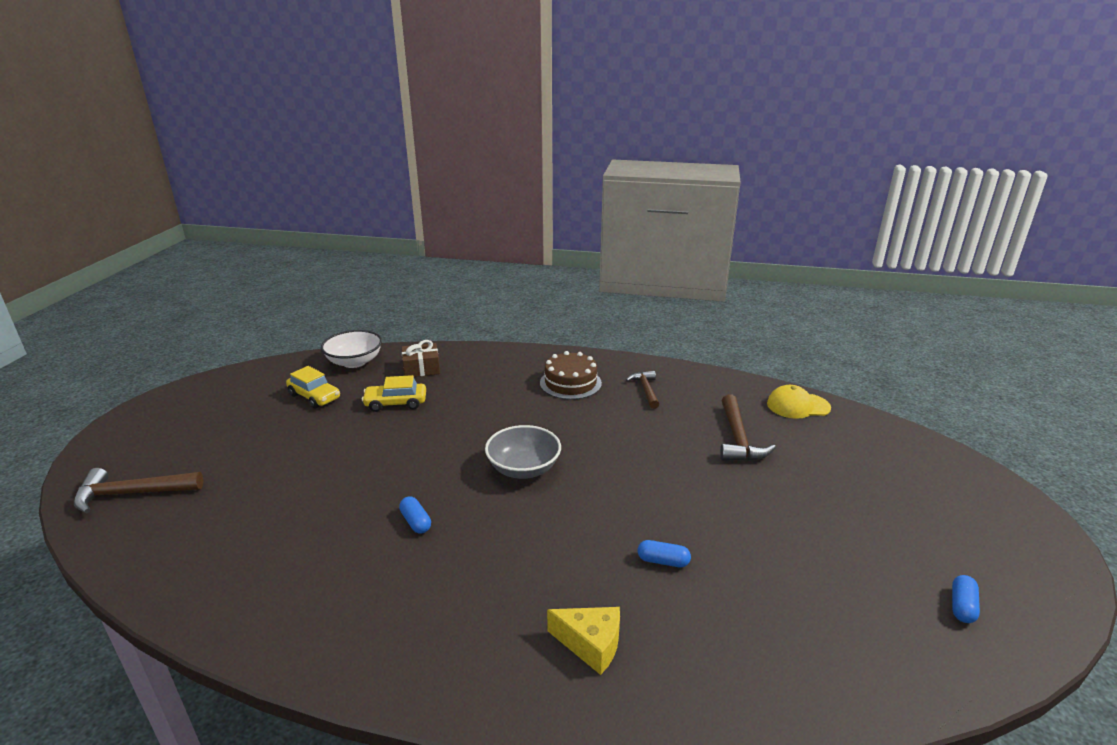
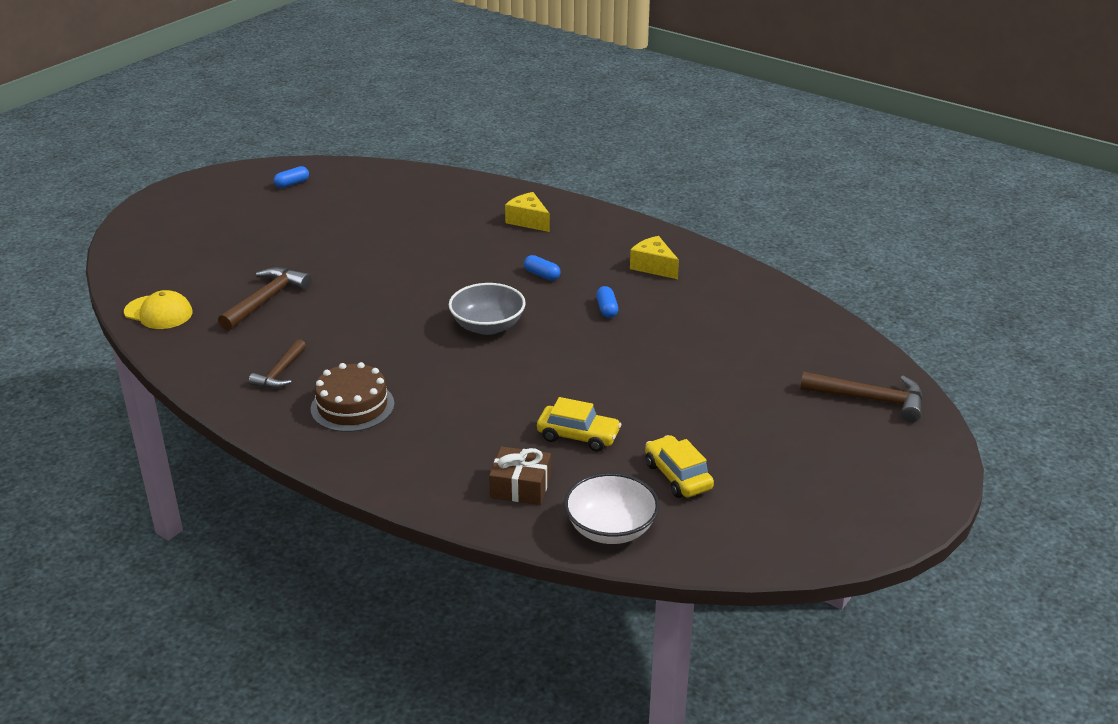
camera: 155 degrees left, 5 degrees up
blue capsule [638,540,691,567] -> blue capsule moved to [524,255,561,281]
none -> yellow cheese [630,236,679,279]

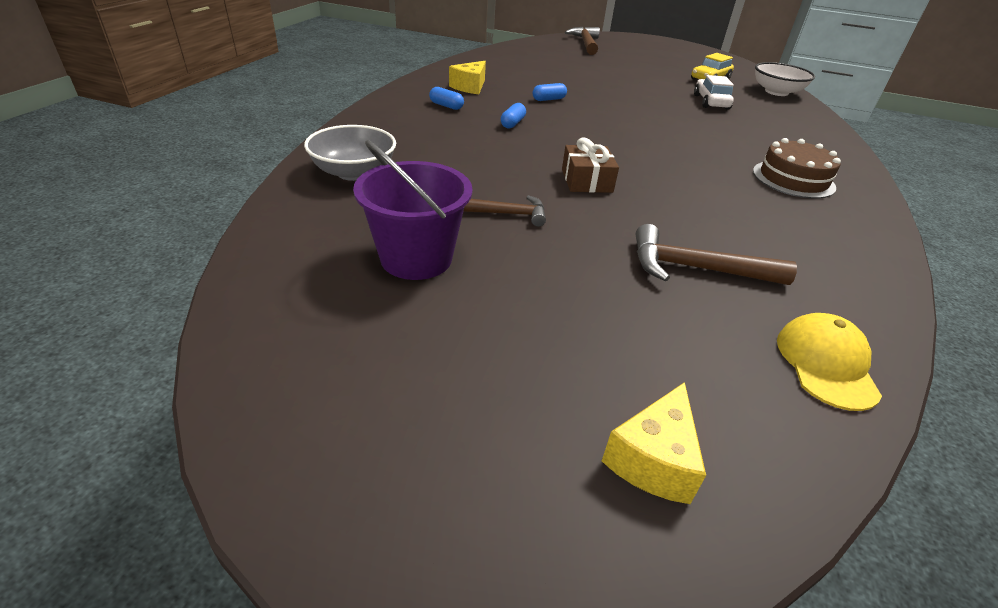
camera: 110 degrees left, 5 degrees up
brown hammer [249,339,306,388] -> brown hammer moved to [463,195,546,227]
blue capsule [274,166,309,188] -> blue capsule moved to [429,87,464,110]
grey bowl [449,283,526,335] -> grey bowl moved to [304,125,396,181]
brown gift [489,446,551,505] -> brown gift moved to [562,137,619,193]
yellow cheese [505,192,550,232] -> yellow cheese moved to [602,382,706,504]
yellow car [537,397,621,452] -> white car [694,75,734,110]
none -> purple bucket [353,140,473,280]

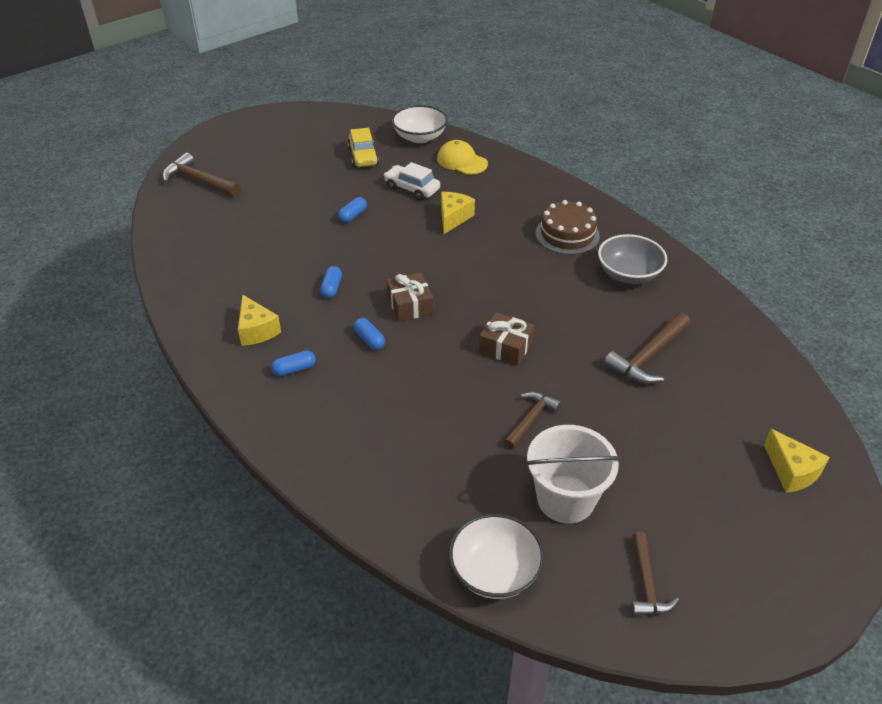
camera: 55 degrees left, 5 degrees up
grey bowl [304,125,396,181] -> grey bowl moved to [598,234,667,284]
purple bucket [353,140,473,280] -> white bucket [526,425,621,524]
yellow cap [777,313,882,411] -> yellow cap moved to [437,140,488,175]
none -> blue capsule [338,197,367,223]
none -> brown gift [386,272,433,322]
none -> yellow cheese [441,192,475,234]
none -> white bowl [449,514,545,599]
none -> brown hammer [631,532,679,616]

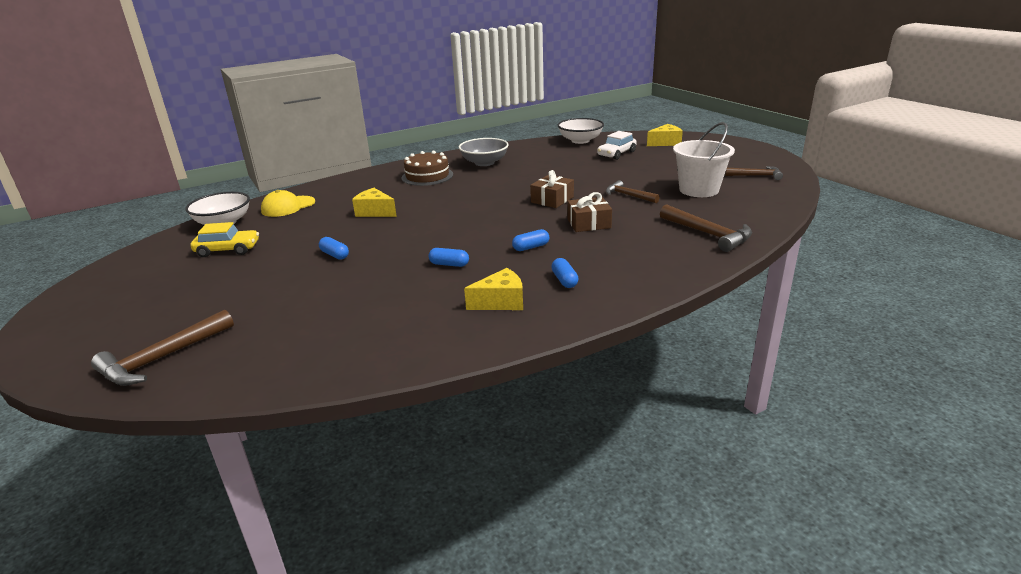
camera: 80 degrees left, 15 degrees down
white car [384,162,440,200] -> white car moved to [597,131,637,160]
brown gift [386,272,433,322] -> brown gift moved to [567,192,612,232]
white bowl [449,514,545,599] -> white bowl moved to [558,118,604,144]
brown hammer [604,312,691,384] -> brown hammer moved to [660,204,752,252]

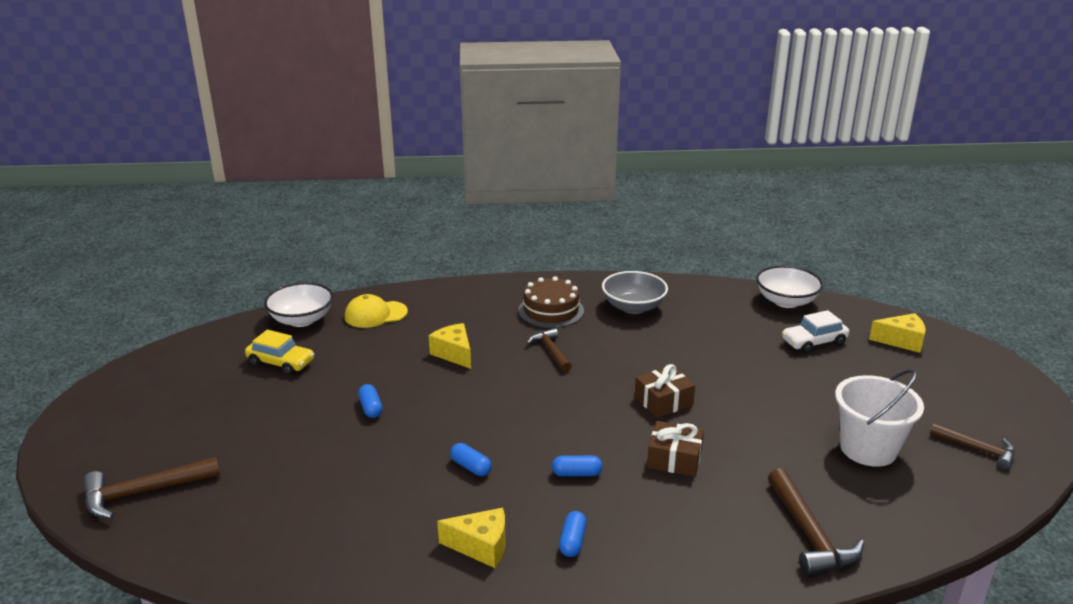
camera: 25 degrees right, 0 degrees up
brown hammer [606,180,660,203] -> brown hammer moved to [527,328,572,372]

